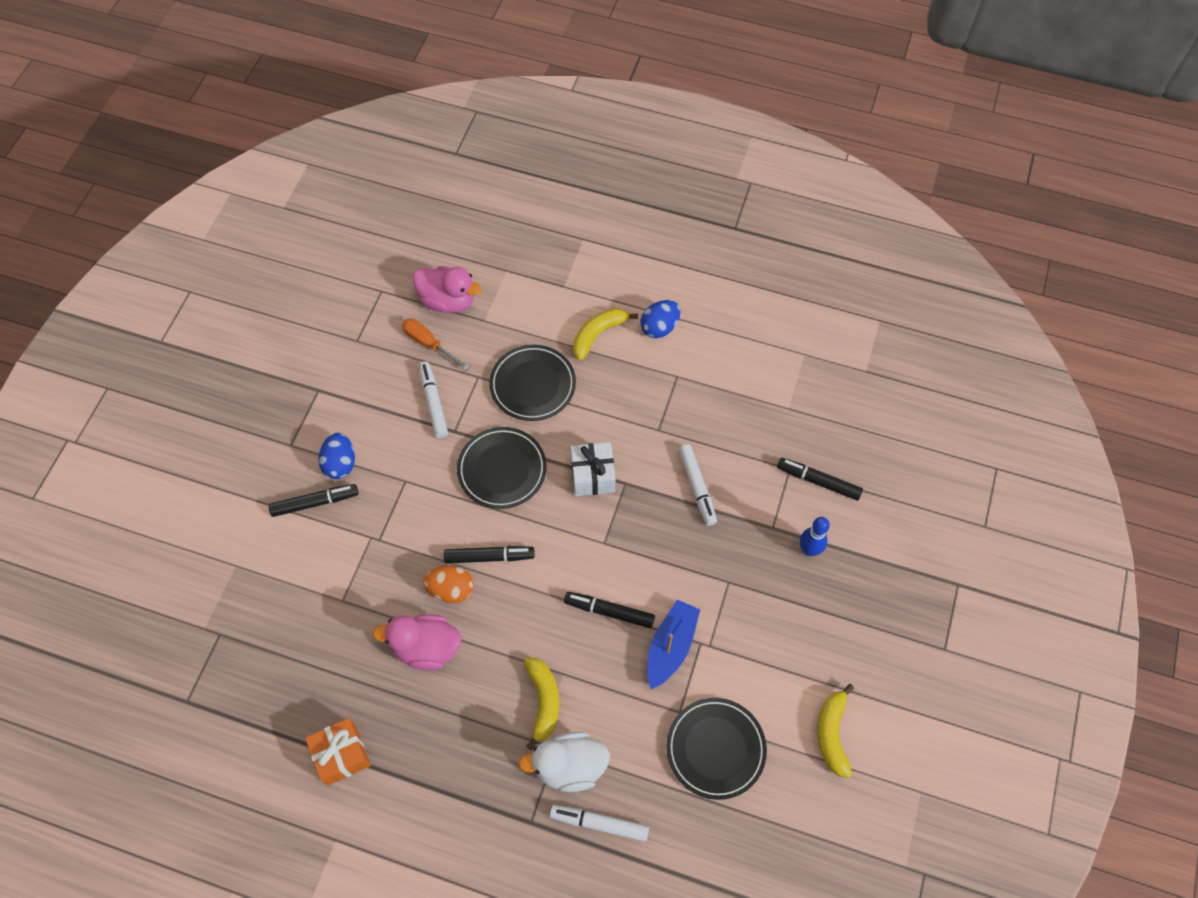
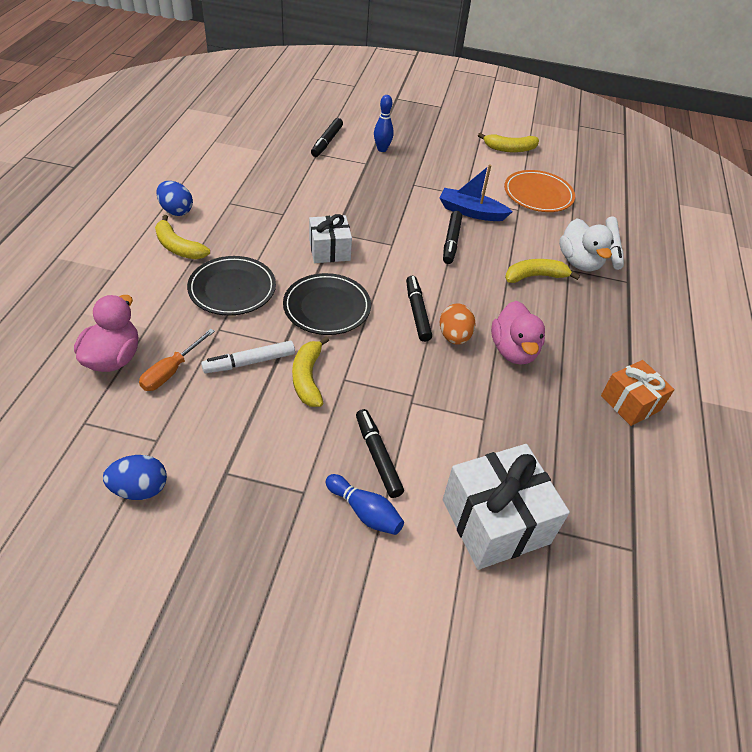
camera: 100 degrees left, 15 degrees down
blue egg [318,433,355,479] -> blue egg moved to [103,455,167,500]
black plate [666,698,767,800] -> orange plate [504,170,575,212]
white marker [678,444,717,526] -> none
none -> yellow banana [292,336,329,407]
none -> blue bowling pin [326,474,404,535]
none -> white gift [442,444,570,570]

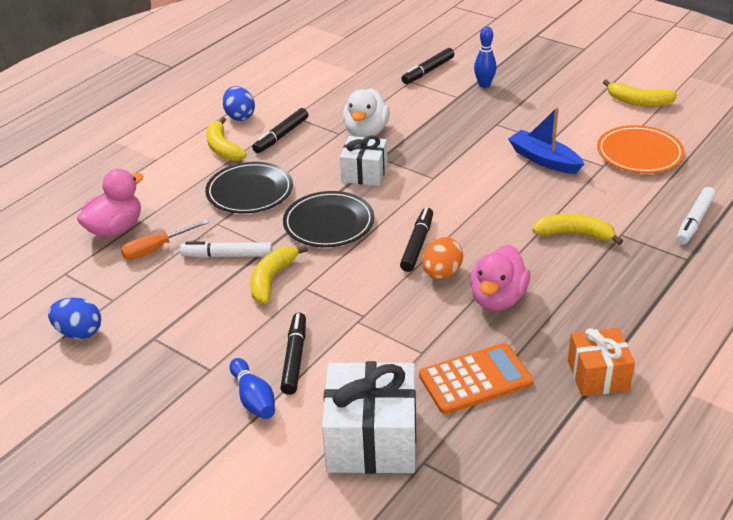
camera: 30 degrees right, 10 degrees down
black marker [443,211,462,264] -> black marker moved to [252,108,308,153]
white duck [559,218,614,272] -> white duck moved to [343,88,390,137]
none -> orange calculator [419,343,533,414]

